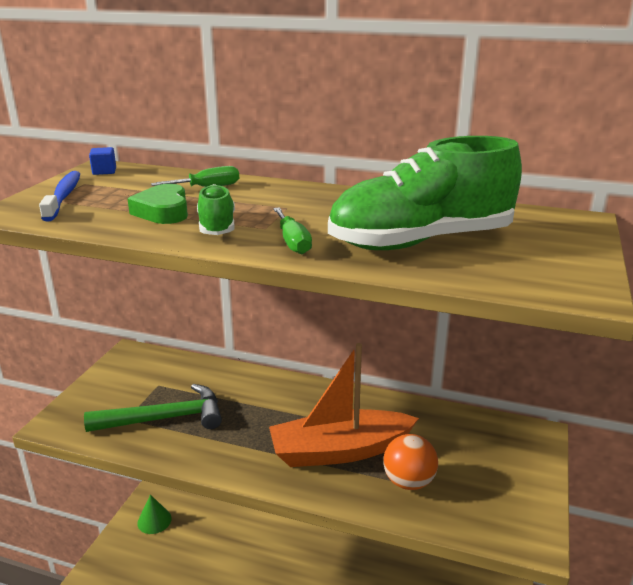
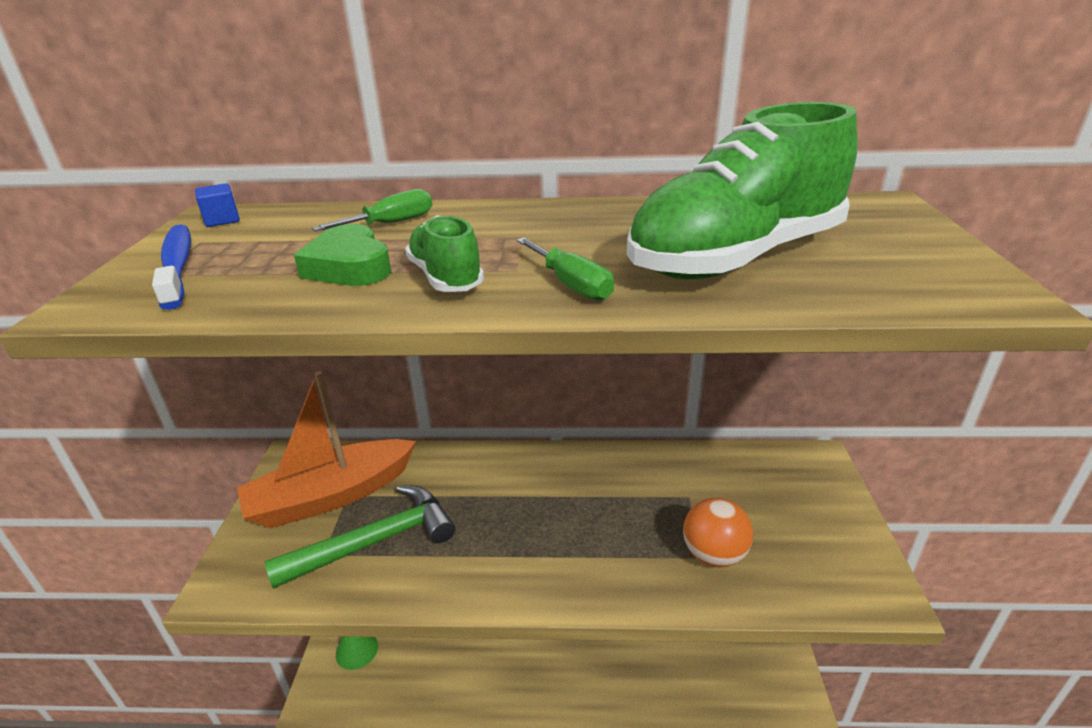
camera: 15 degrees left, 5 degrees up
orange boat [269,343,419,467] -> orange boat moved to [237,371,416,529]

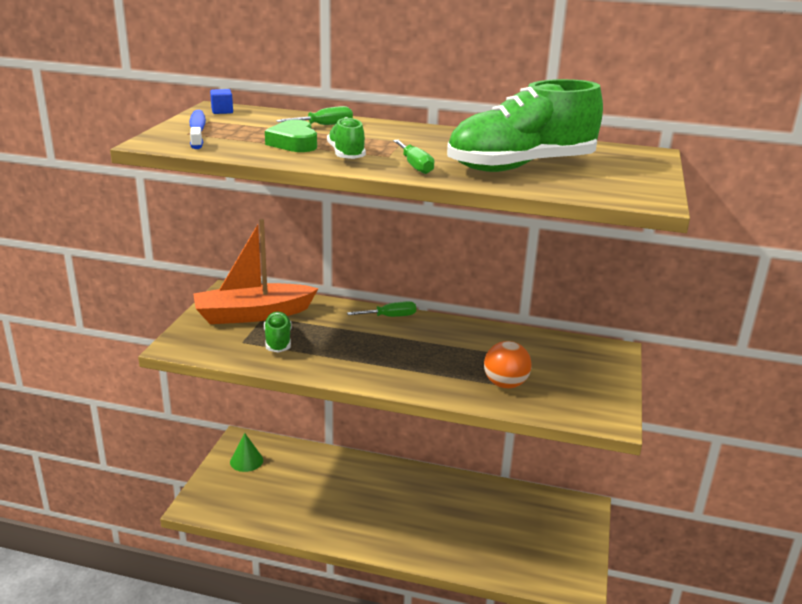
camera: 10 degrees right, 5 degrees down
green hammer [264,485,455,589] -> green shoe [264,312,292,353]
none -> green screwdriver [347,301,416,317]

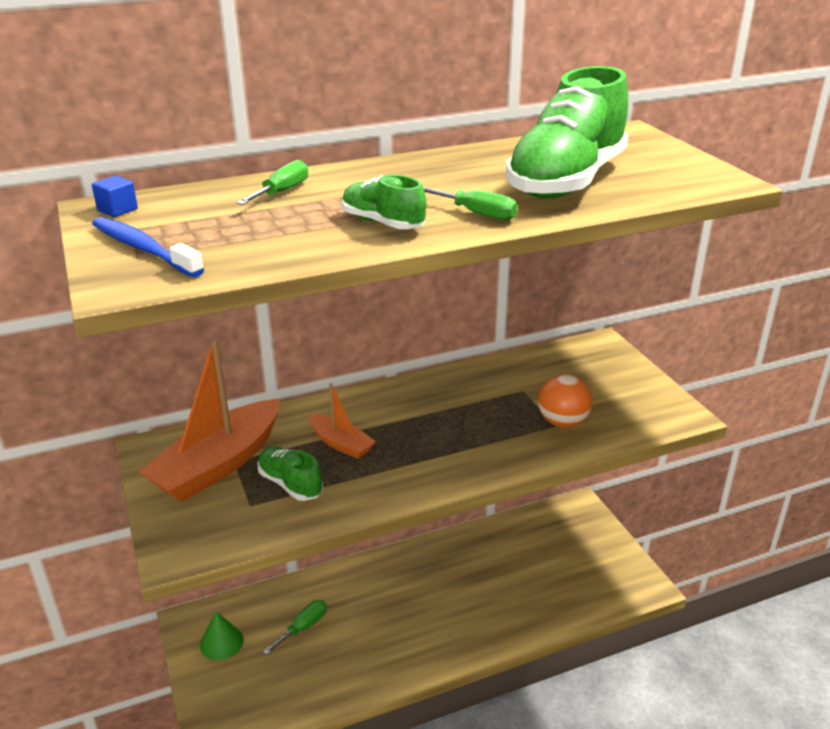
camera: 35 degrees left, 5 degrees up
green heart [265,120,317,152] -> none
green screwdriver [347,301,416,317] -> green screwdriver moved to [263,600,327,655]
none -> orange boat [309,383,376,459]

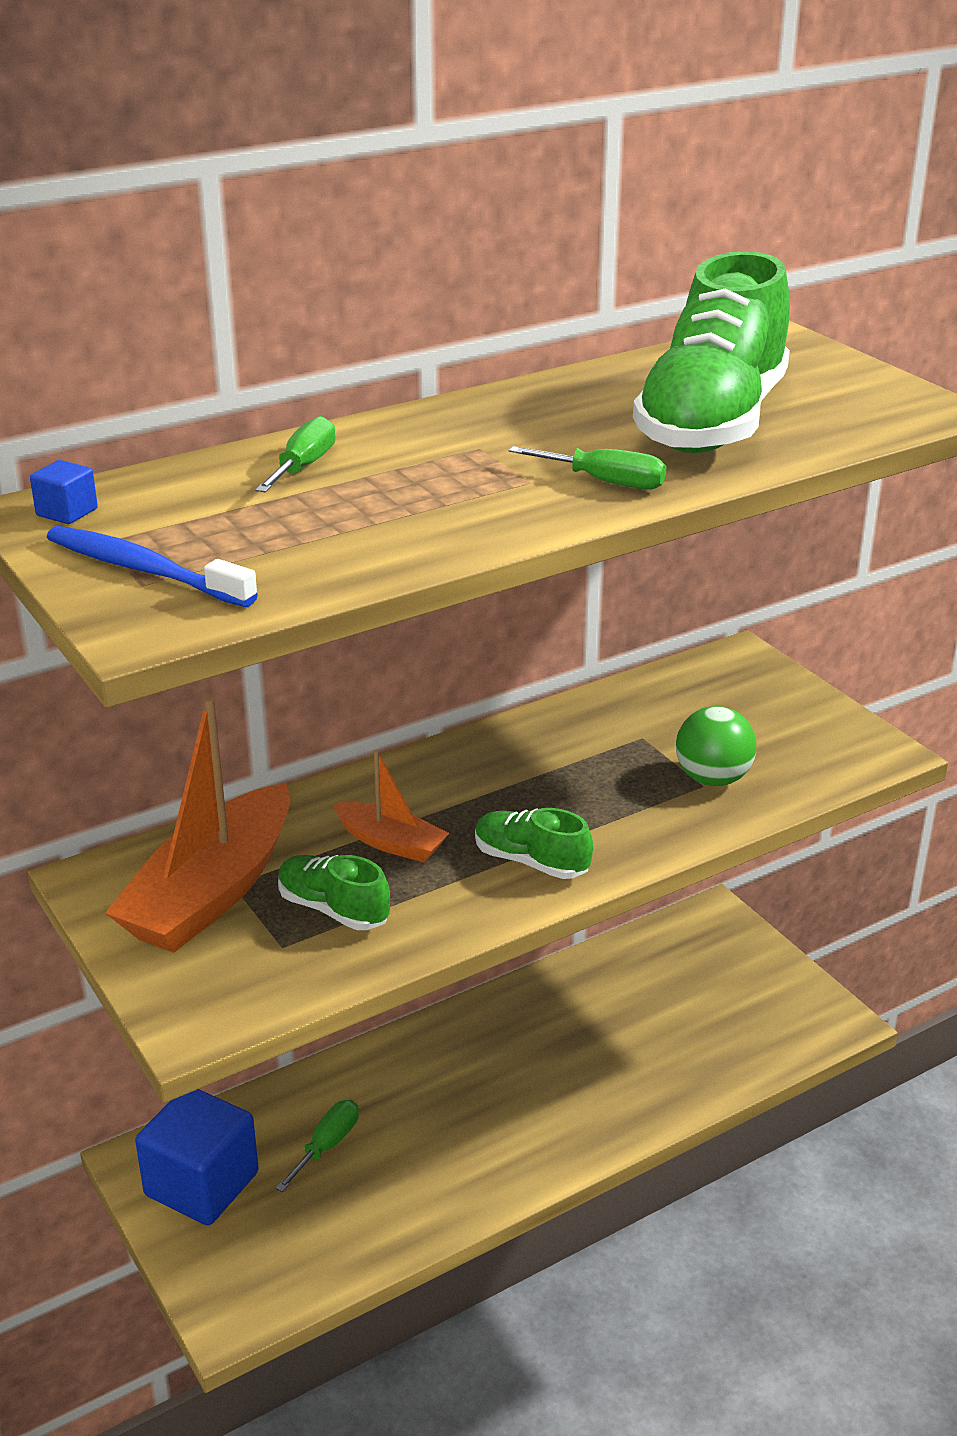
camera: 10 degrees left, 0 degrees up
green cone [200,611,244,660] -> blue cube [135,1089,259,1225]
green shoe [342,175,426,229] -> green shoe moved to [475,808,593,879]
orange ball [538,374,592,428] -> green ball [676,706,756,786]

